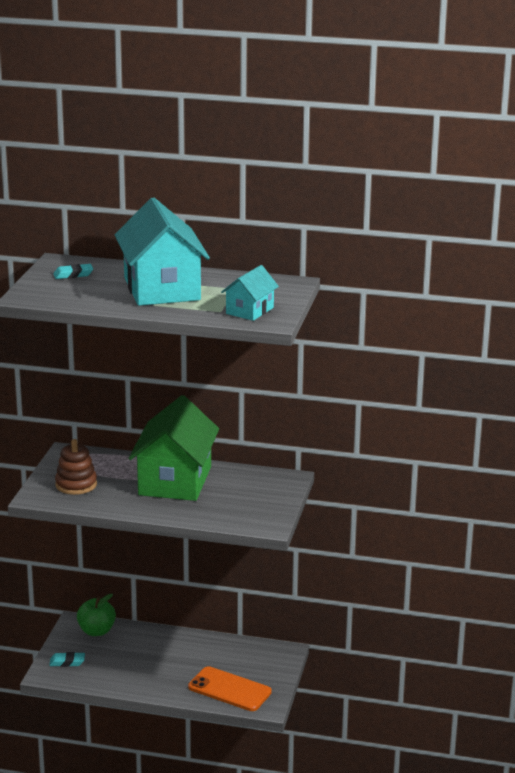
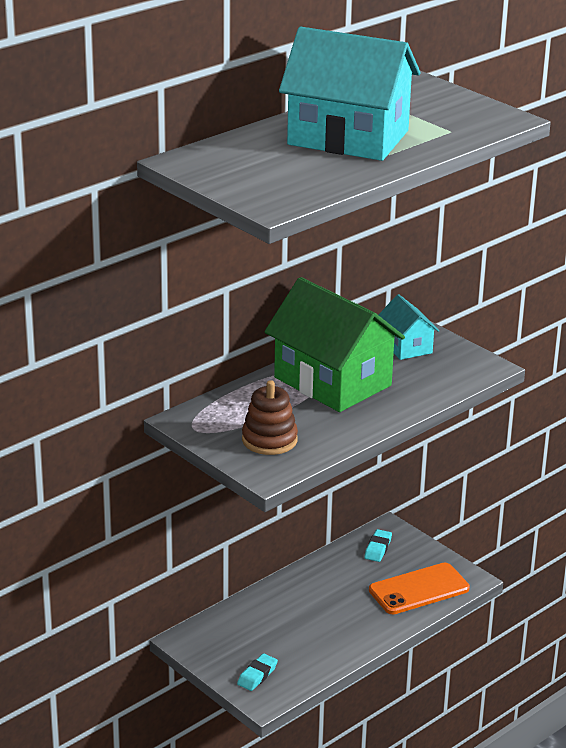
camera: 55 degrees left, 5 degrees up
turquoise eraser [53,264,93,279] -> turquoise eraser moved to [364,529,392,562]
green apple [77,594,116,636] -> none
turquoise house [221,265,279,321] -> turquoise house moved to [378,294,439,360]

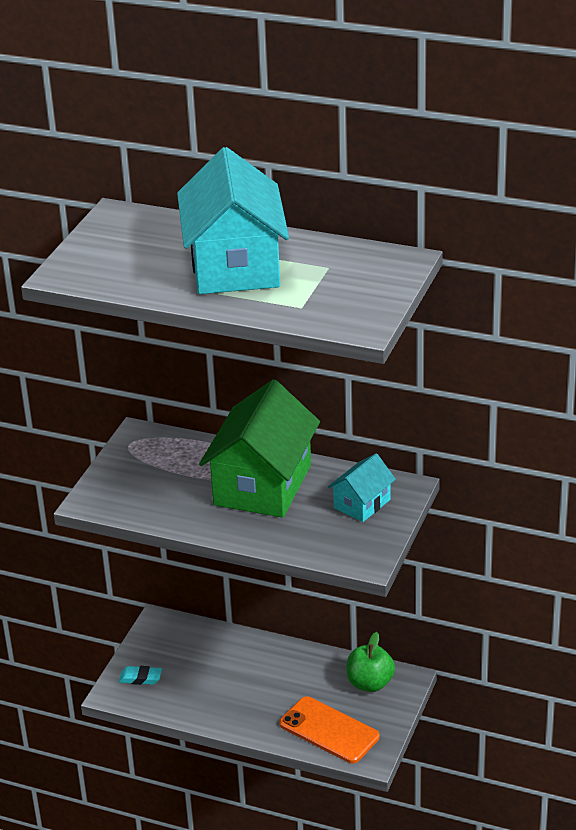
camera: 65 degrees right, 5 degrees up
brown stacking toy [242,380,298,455] -> none
turquoise eraser [364,529,392,562] -> green apple [347,632,395,692]

